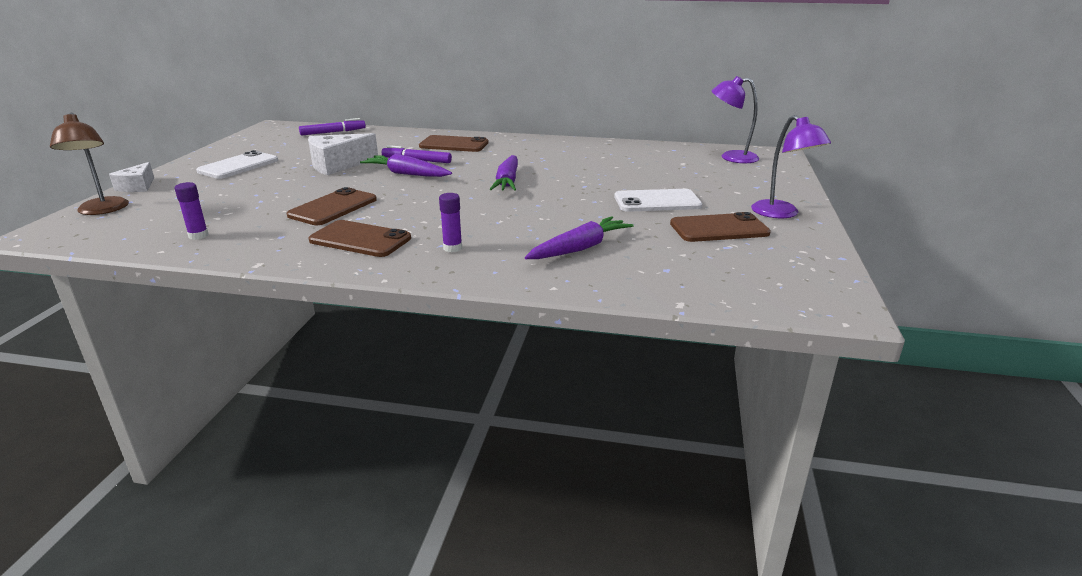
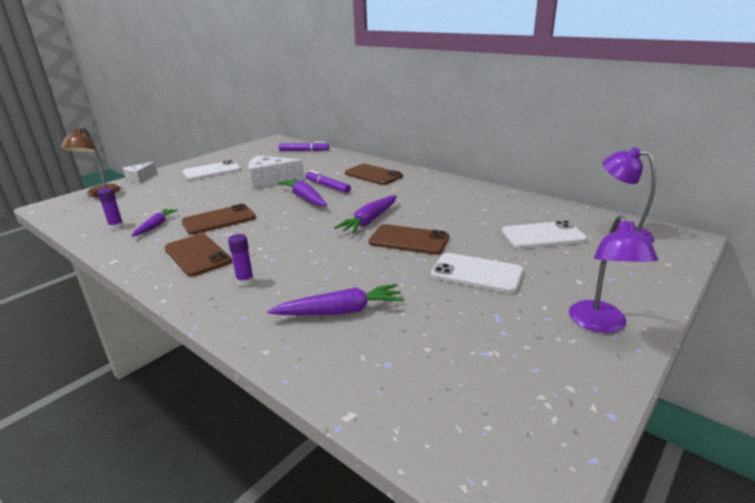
camera: 30 degrees right, 0 degrees up
brown phone [670,212,771,242] -> brown phone moved to [369,224,449,255]
none -> purple carrot [132,209,178,237]
none -> white phone [501,220,587,249]

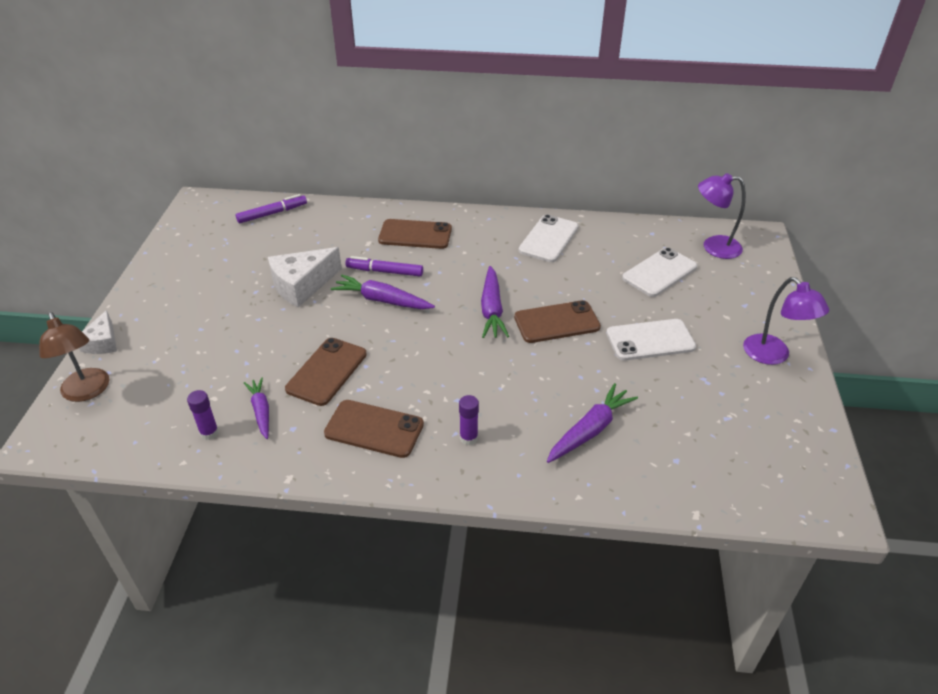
camera: 35 degrees left, 15 degrees up
white phone [183,160,241,180] -> white phone moved to [518,214,579,262]

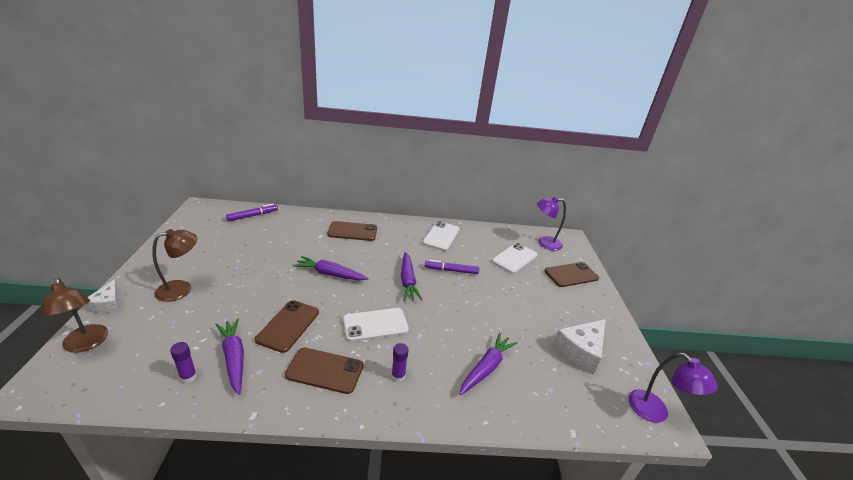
camera: 10 degrees left, 10 degrees down
purple carrot [244,378,269,439] -> purple carrot [215,318,244,395], size x1.50
white cheese [268,247,342,307] -> white cheese moved to [553,319,606,374]
purple marker [345,256,423,276] -> purple marker moved to [425,260,479,274]
brown phone [514,300,601,343] -> brown phone moved to [544,262,599,287]
white phone [606,319,696,361] -> white phone moved to [343,308,409,342]
purple lamp [743,277,829,365] -> purple lamp moved to [628,352,718,423]
none -> brown lamp [152,229,197,302]

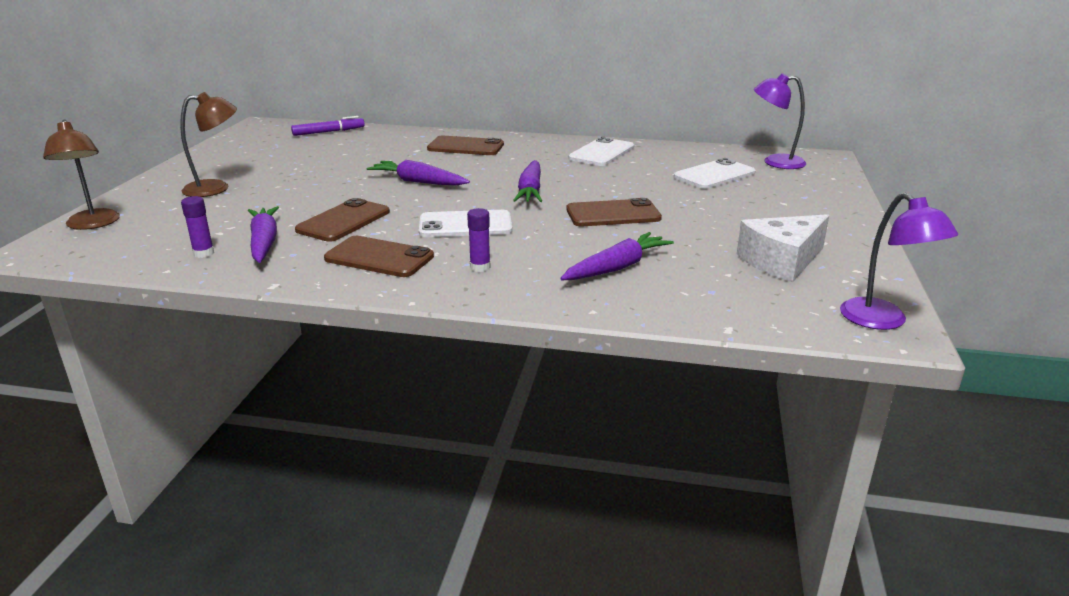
camera: 15 degrees right, 5 degrees down
white cheese [85,279,119,313] -> none
purple marker [425,260,479,274] -> none
brown phone [544,262,599,287] -> brown phone moved to [566,198,662,226]

